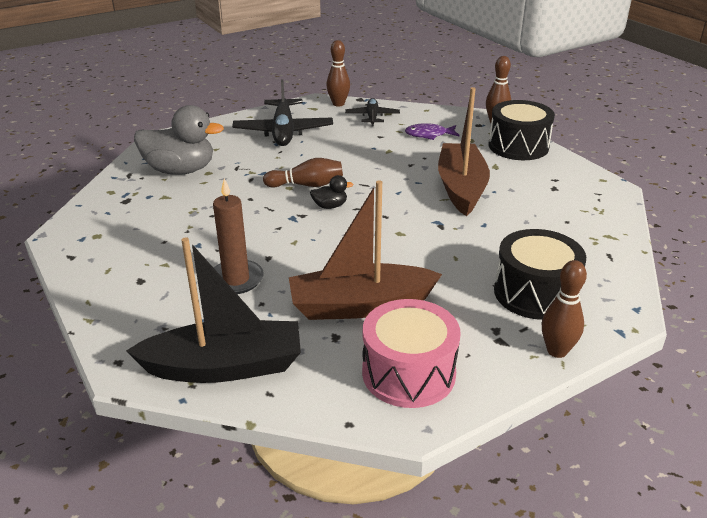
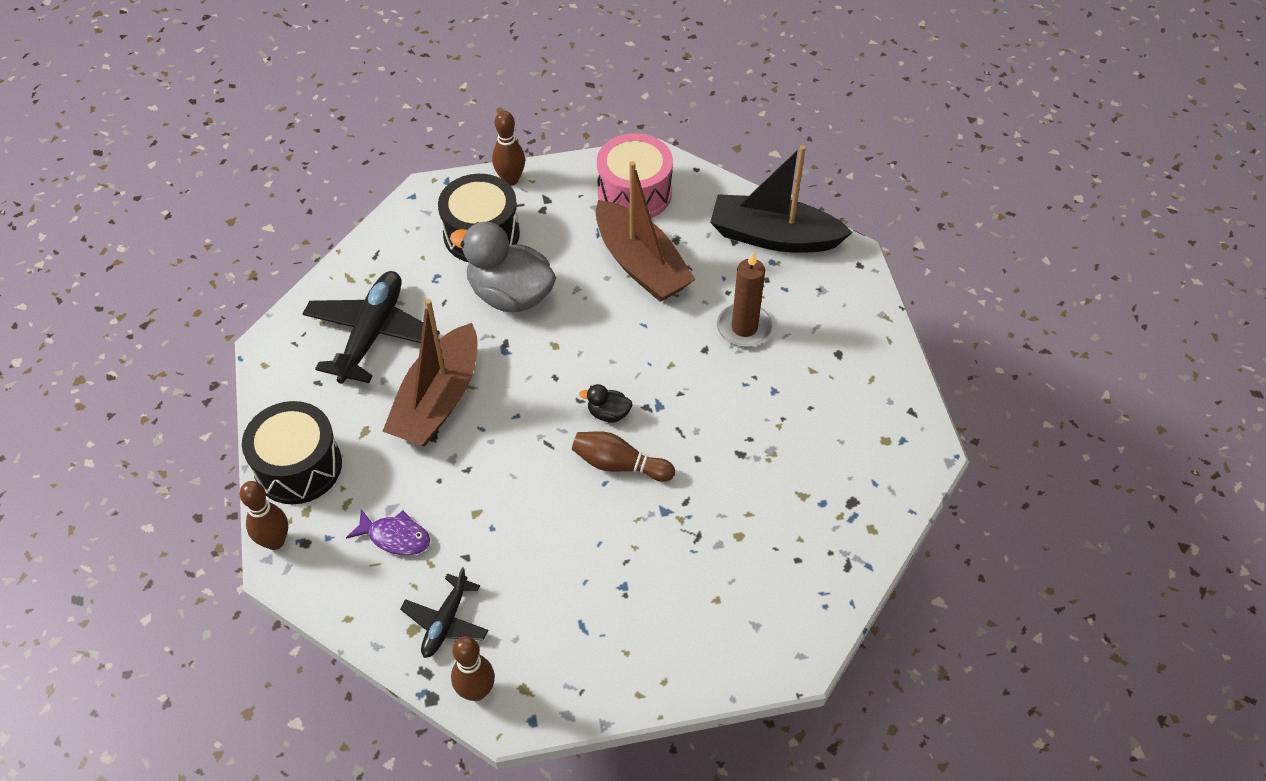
camera: 160 degrees left, 20 degrees up
grey duck [134,105,224,175] -> grey duck moved to [450,222,556,312]
black plane [232,79,333,146] -> black plane moved to [303,271,440,384]
brown boat [289,180,442,320] -> brown boat turned 45 degrees clockwise [596,161,696,302]

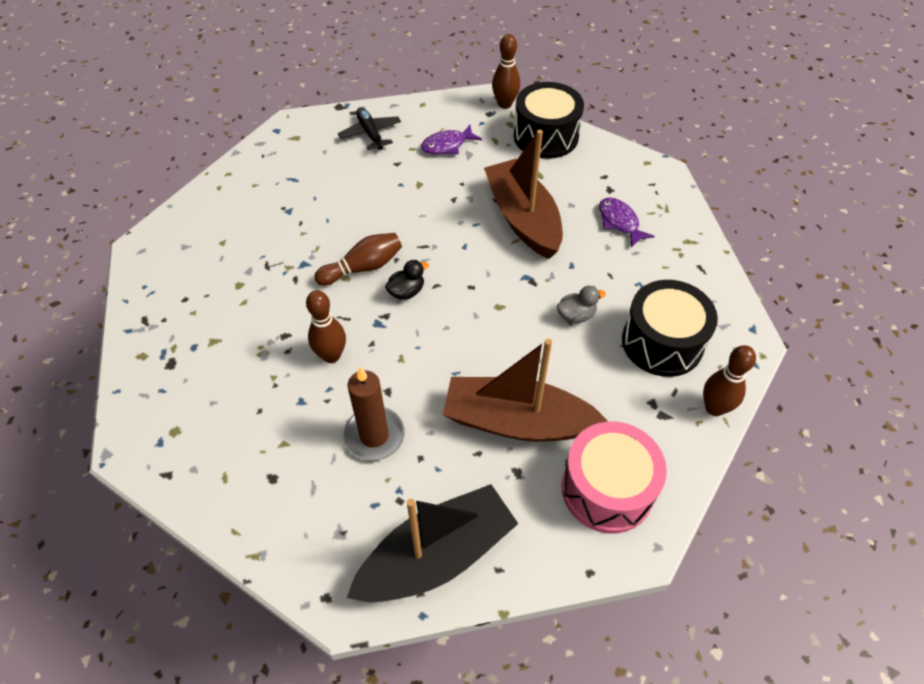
camera: 135 degrees right, 0 degrees up
black plane [303,271,440,384] -> purple fish [599,197,655,248]
grey duck [450,222,556,312] -> grey duck [557,286,606,324], size x0.44
brown bowling pin [451,636,495,701] -> brown bowling pin moved to [306,290,346,363]

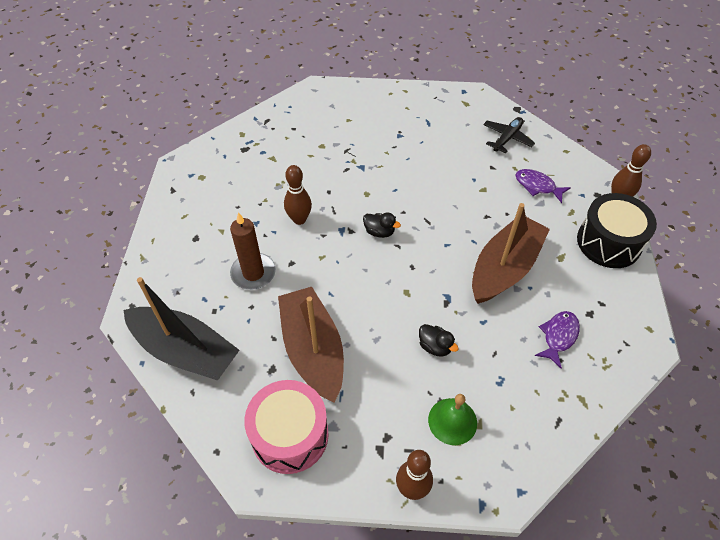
camera: 60 degrees right, 0 degrees up
brown bowling pin [314,233,402,286] -> none
grey duck [557,286,606,324] -> black duck [419,324,459,357]
black drum [622,280,718,377] -> green bell [428,394,477,445]

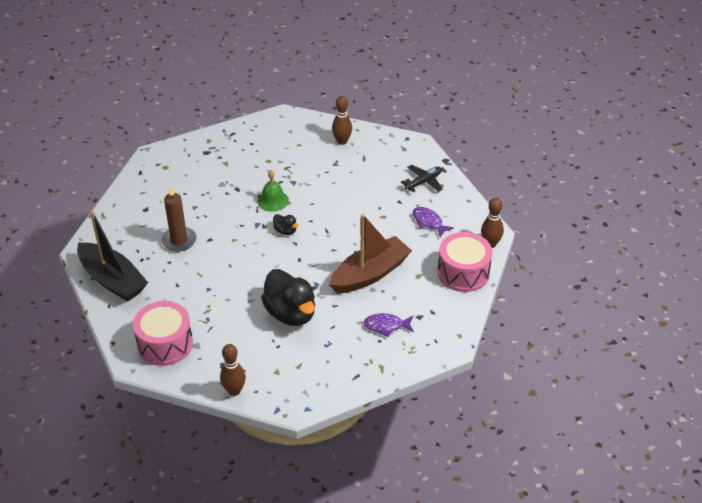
camera: 15 degrees right, 10 degrees down
brown boat [278,287,344,403] -> none
brown bowling pin [284,165,312,225] -> brown bowling pin moved to [332,96,352,145]
black duck [419,324,459,357] -> black duck [261,269,315,326], size x2.26
green bell [428,394,477,445] -> green bell moved to [257,170,289,212]
purple fish [535,311,580,369] -> purple fish turned 135 degrees counterclockwise [364,313,414,337]
black drum [577,193,657,268] -> pink drum [438,232,492,292]

